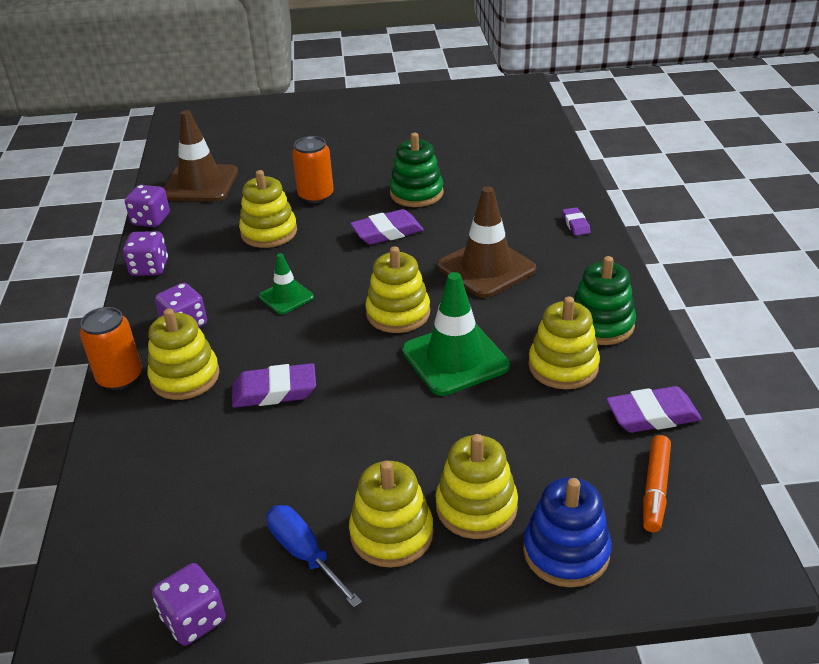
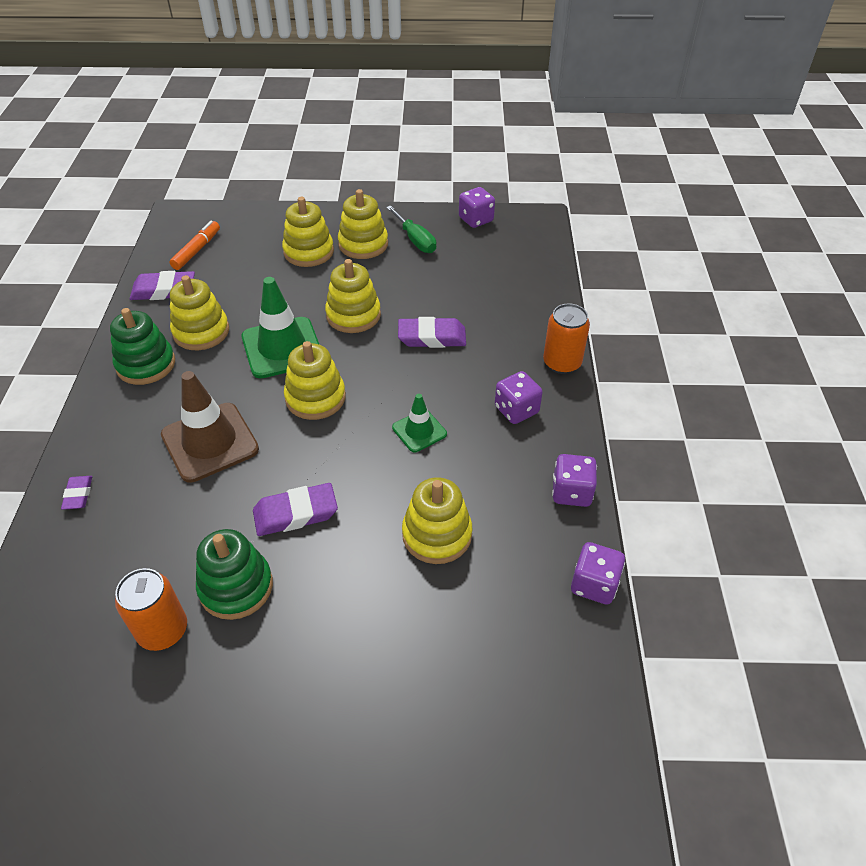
camera: 175 degrees left, 10 degrees up
yellow stacking toy [148,308,220,400] -> yellow stacking toy moved to [325,259,381,333]
brown traffic cone [164,110,238,202] -> none
blue screwdriver [266,505,362,607] -> green screwdriver [386,206,436,253]
orange can [292,136,334,204] -> orange can moved to [115,568,187,651]
blue stacking toy [523,477,612,587] -> none

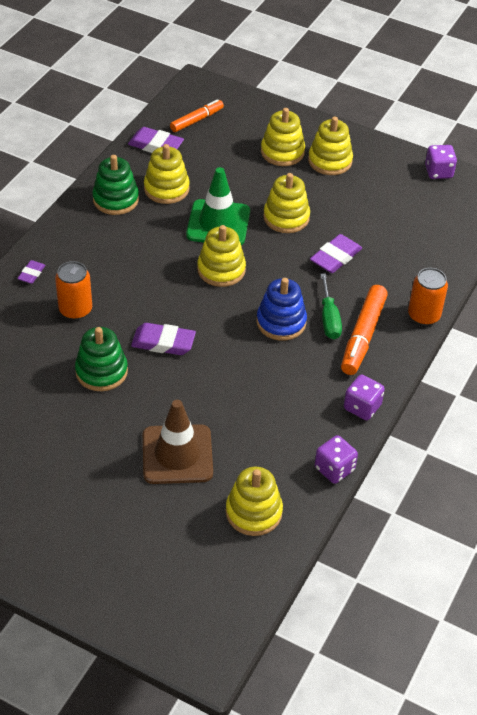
camera: 25 degrees right, 0 degrees up
orange can [115,568,187,651] -> orange can moved to [55,261,92,320]
brown traffic cone [161,371,259,483] -> brown traffic cone moved to [143,400,213,484]
green screwdriver [386,206,436,253] -> green screwdriver moved to [320,273,342,339]
green traffic cone [392,394,447,452] -> blue stacking toy [256,278,307,341]
purple eraser [398,317,466,348] -> purple eraser turned 75 degrees counterclockwise [310,234,362,273]
yellow stacking toy [402,477,472,564] -> yellow stacking toy moved to [226,467,283,536]
purple dice [495,371,543,424] -> orange marker [341,285,388,375]

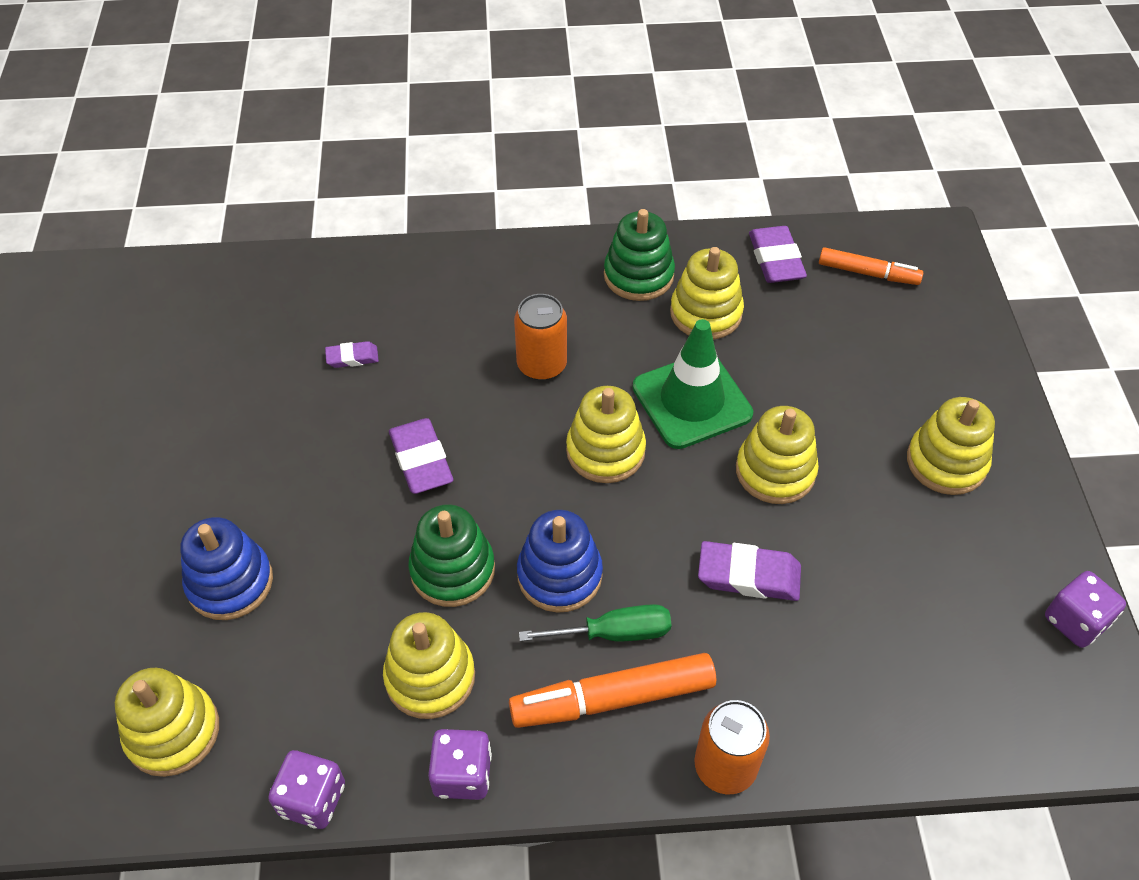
camera: 60 degrees right, 5 degrees up
purple eraser [17,260,45,284] -> purple eraser moved to [325,341,379,368]
orange can [55,261,92,320] -> orange can moved to [514,294,567,381]
green stacking toy [75,327,128,391] -> green stacking toy moved to [408,504,495,607]
brown traffic cone [143,400,213,484] -> blue stacking toy [180,517,273,620]
yellow stacking toy [261,108,305,166] -> yellow stacking toy moved to [383,612,475,719]
green screwdriver [320,273,342,339] -> green screwdriver turned 150 degrees counterclockwise [519,604,671,642]

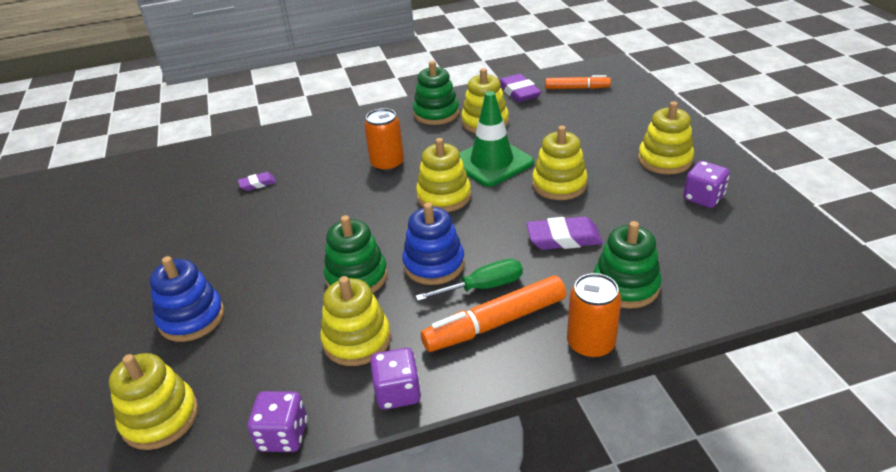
camera: 10 degrees left, 15 degrees down
purple eraser [389,418,453,494] -> none
purple dice [1045,571,1126,648] -> purple dice moved to [683,161,730,208]
none -> green stacking toy [594,221,661,309]

